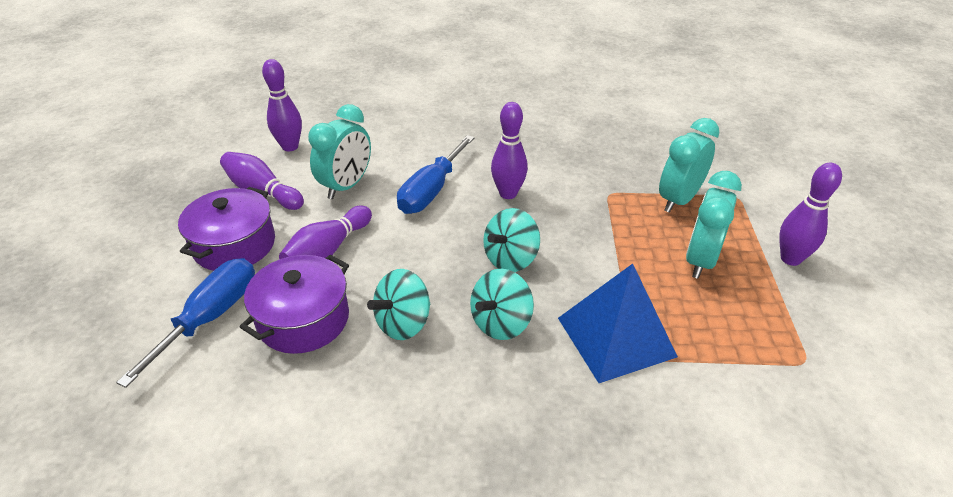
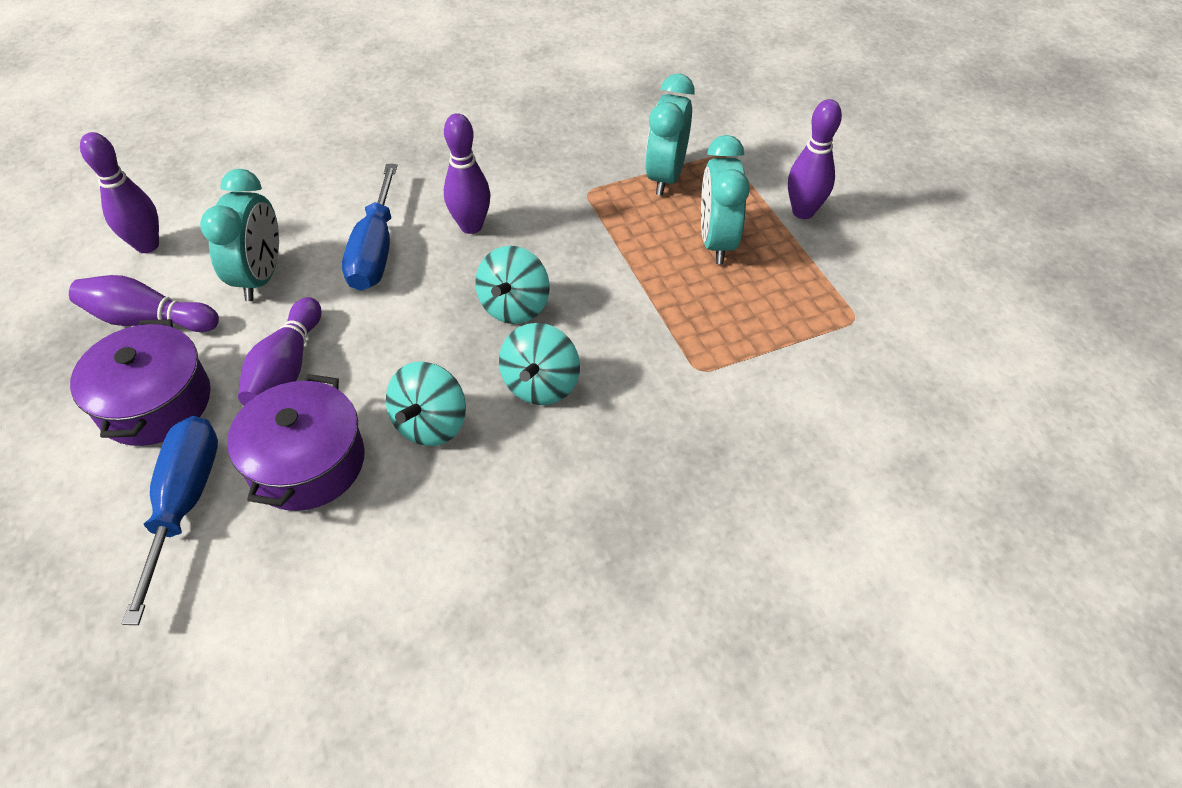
camera: 25 degrees left, 10 degrees up
blue pyramid [558,264,678,383] -> none

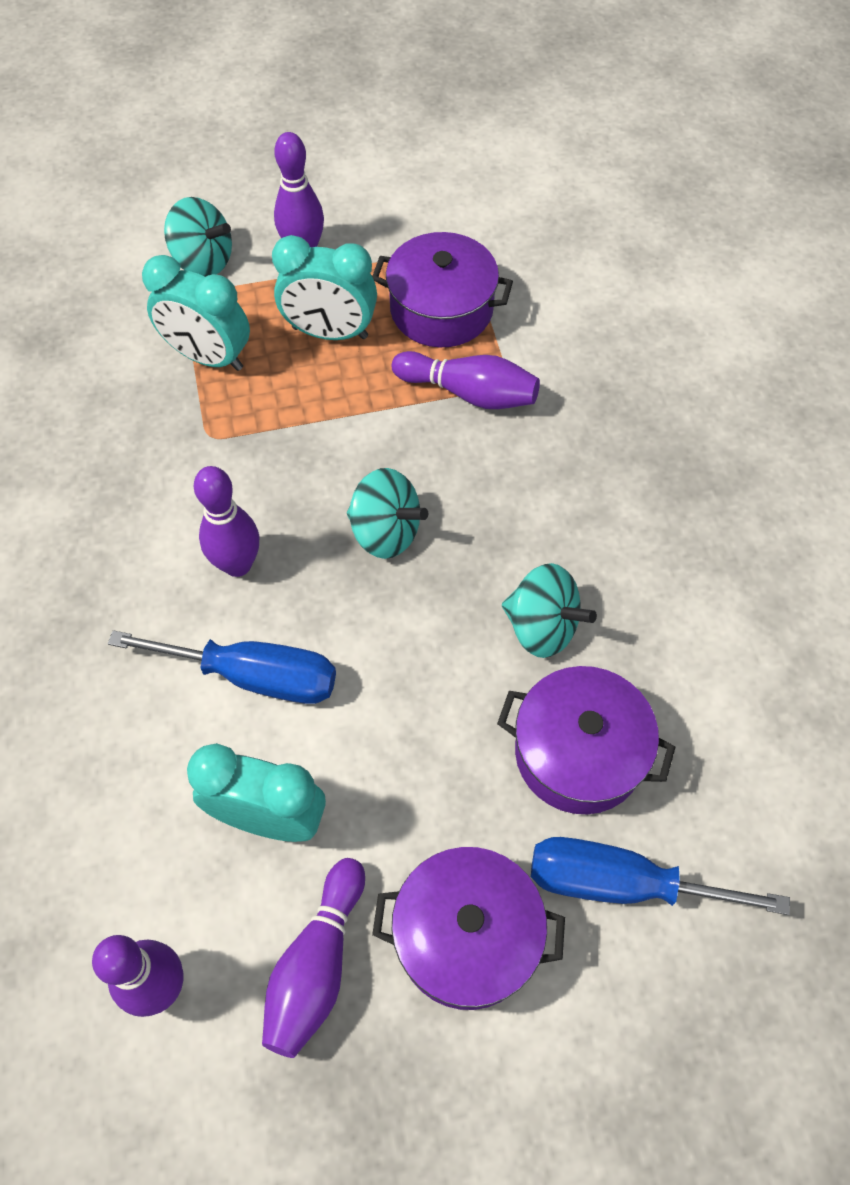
camera: 80 degrees left, 10 degrees up
purple bowling pin [238,297,321,406] -> purple bowling pin moved to [392,351,540,409]
turquoise spinning top [499,323,580,405] -> turquoise spinning top moved to [164,197,232,277]
none -> purple pot [372,232,513,347]

